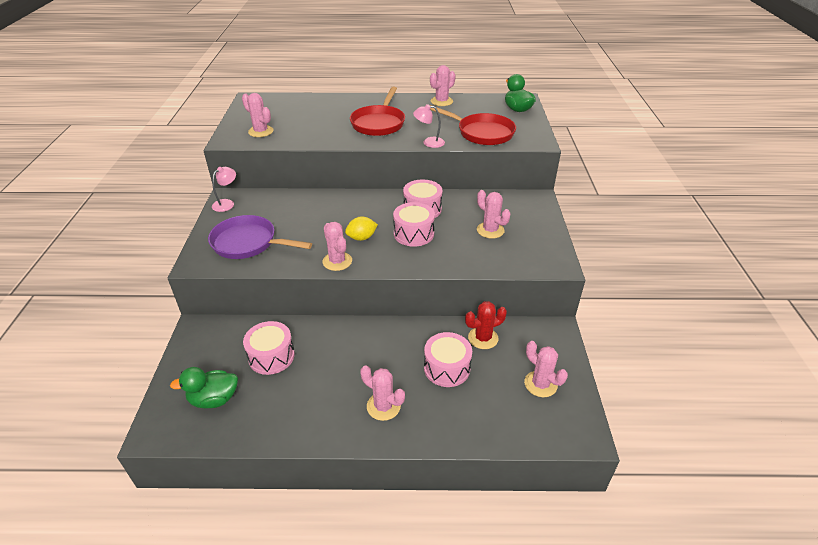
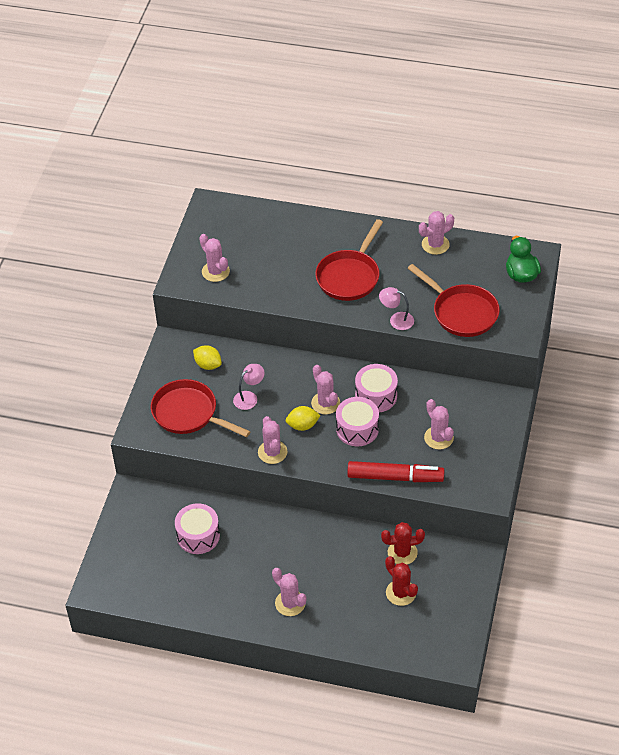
camera: 15 degrees right, 10 degrees up
green duck [170,367,238,409] -> none
purple pan [208,215,312,259] -> red pan [151,379,251,437]
pink lamp [212,167,236,212] -> pink lamp moved to [233,364,265,410]
pink drum [424,332,472,387] -> none
pink cactus [524,341,568,397] -> pink cactus moved to [311,365,340,415]
none -> yellow lemon [193,345,222,370]
none -> red marker [347,461,445,482]
none -> red cactus [385,556,418,606]

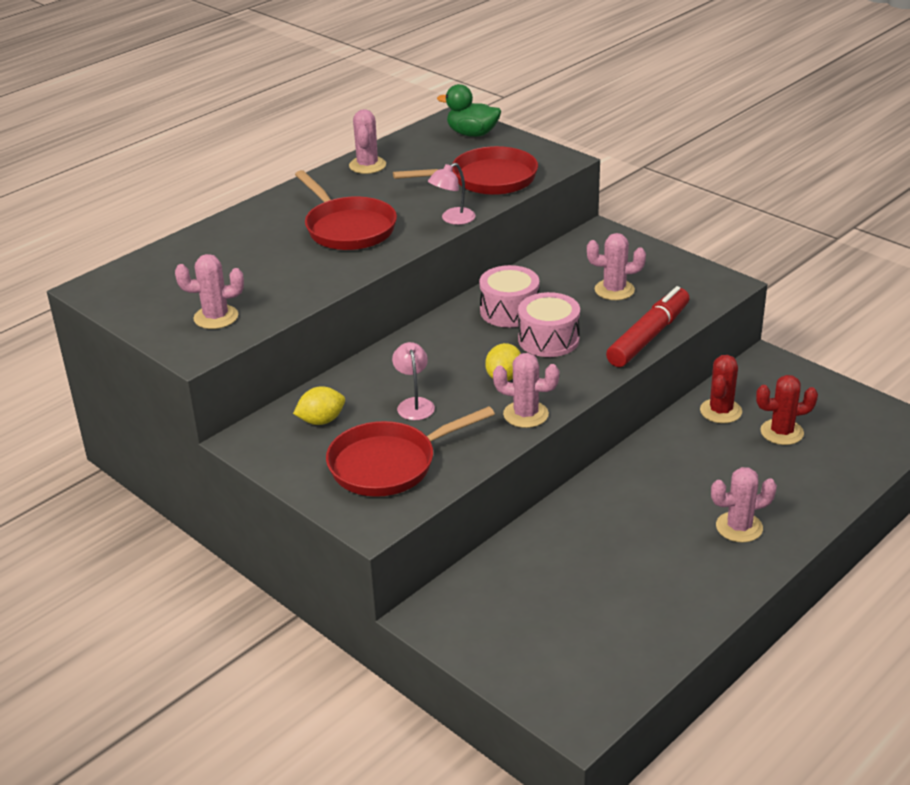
camera: 60 degrees left, 15 degrees down
pink drum [175,503,220,554] -> none
pink cactus [311,365,340,415] -> none

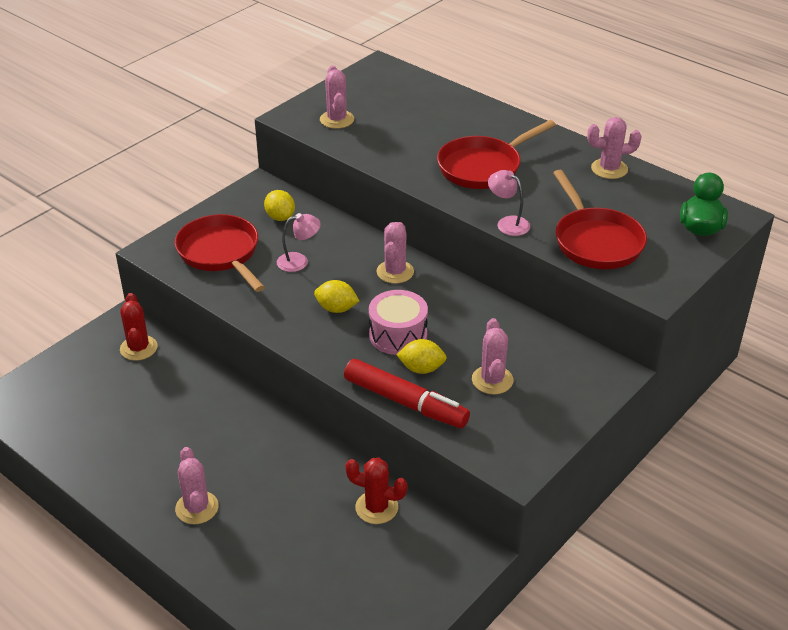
camera: 85 degrees right, 5 degrees up
pink drum [479,265,539,327] -> none
pink cactus [493,353,559,428] -> pink cactus moved to [376,222,414,284]
red cactus [756,375,818,445] -> red cactus moved to [120,293,158,361]
none -> yellow lemon [396,339,447,374]

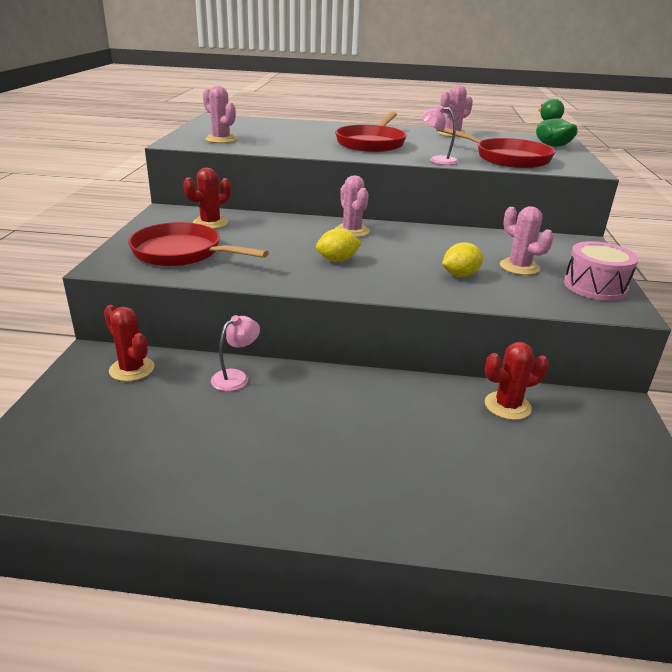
camera: 35 degrees left, 10 degrees down
pink cactus [175,447,219,524] -> none
yellow lemon [264,190,295,221] -> red cactus [183,168,231,229]
pink lamp [277,213,321,272] -> pink lamp moved to [211,315,260,391]
red marker [344,359,470,428] -> none
pink drum [369,290,428,355] -> pink drum moved to [564,241,638,301]

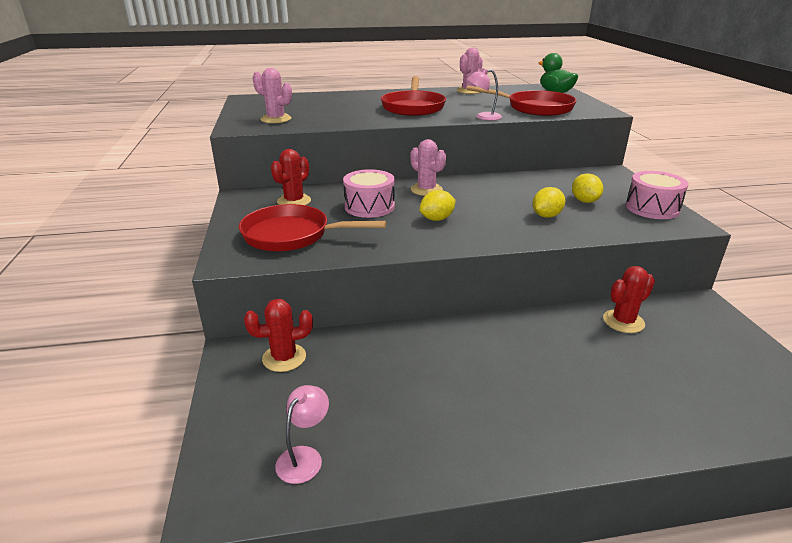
camera: 15 degrees left, 0 degrees up
red cactus [104,305,155,382] -> red cactus turned 45 degrees counterclockwise [244,299,313,372]
pink lamp [211,315,260,391] -> pink lamp moved to [275,385,329,484]
pink cactus [500,206,553,275] -> yellow lemon [572,174,603,203]
none -> pink drum [343,169,395,218]

